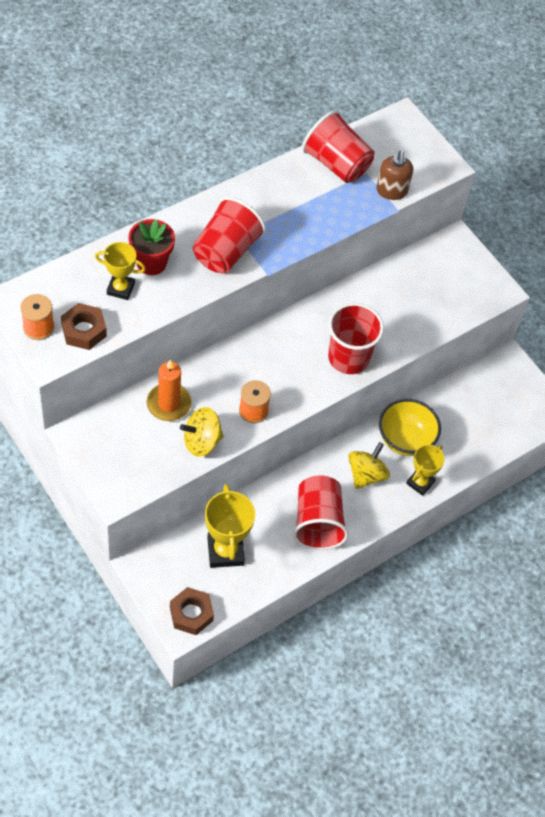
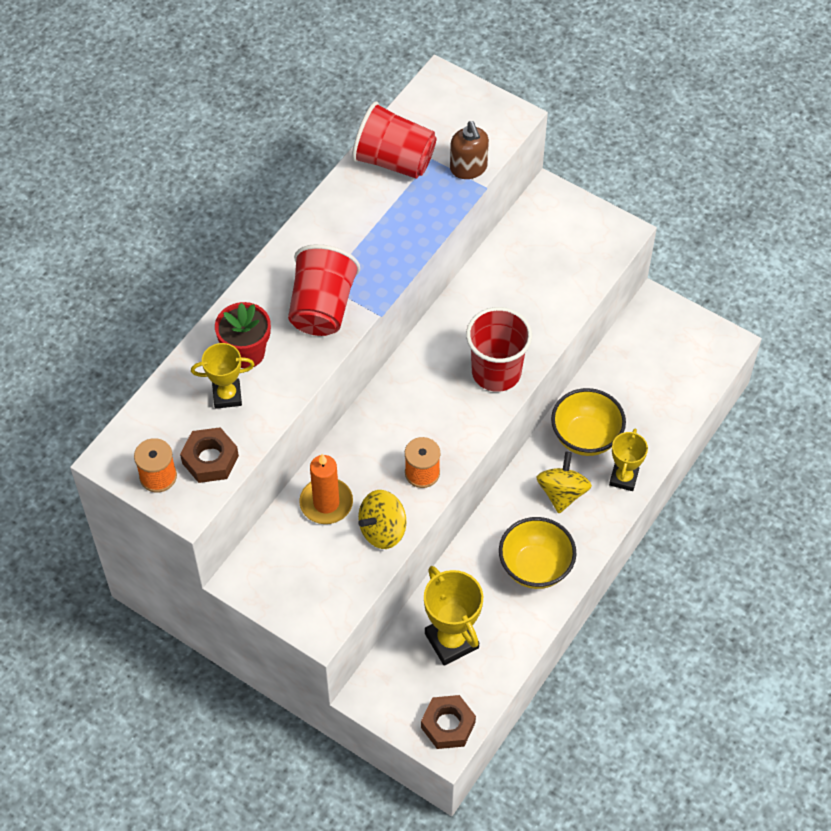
camera: 15 degrees left, 0 degrees up
red cup [293,475,349,550] -> yellow bowl [499,517,576,589]

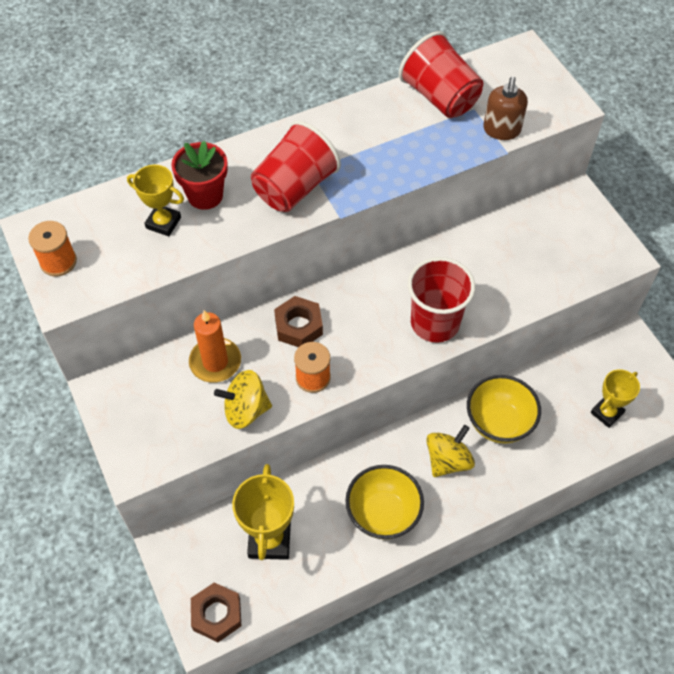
camera: 30 degrees right, 0 degrees up
brown nut [180,427,239,483] -> brown nut moved to [274,296,323,347]
yellow trophy [609,428,648,491] -> yellow trophy moved to [591,369,640,428]

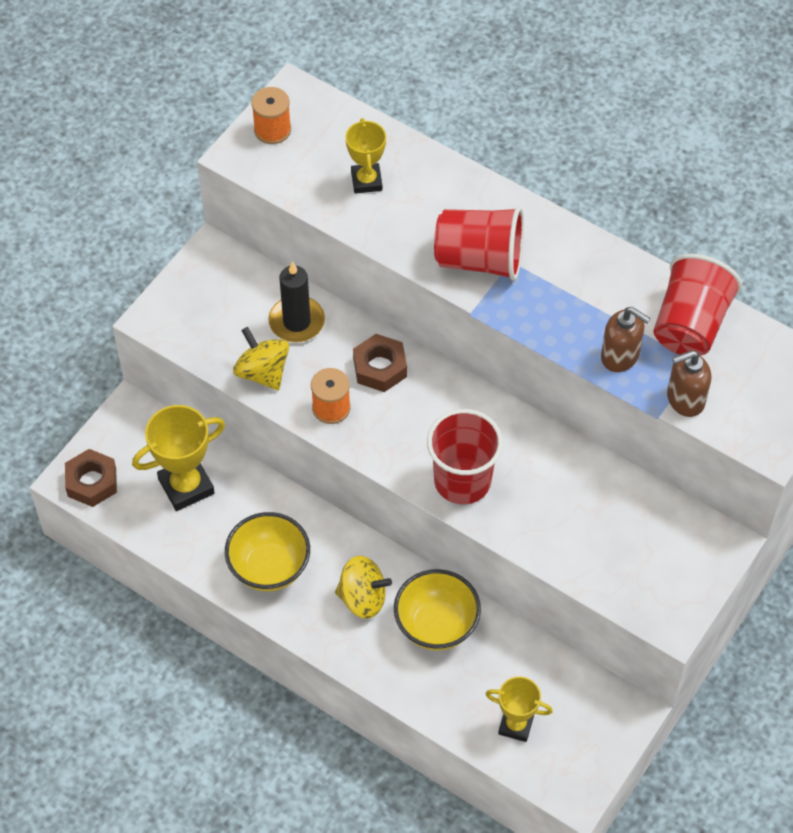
camera: 60 degrees right, 0 degrees up
red flower pot [172,141,228,210] -> none
orange candle [189,310,241,383] -> black candle [268,261,325,342]
none -> brown soap dispenser [601,307,651,372]

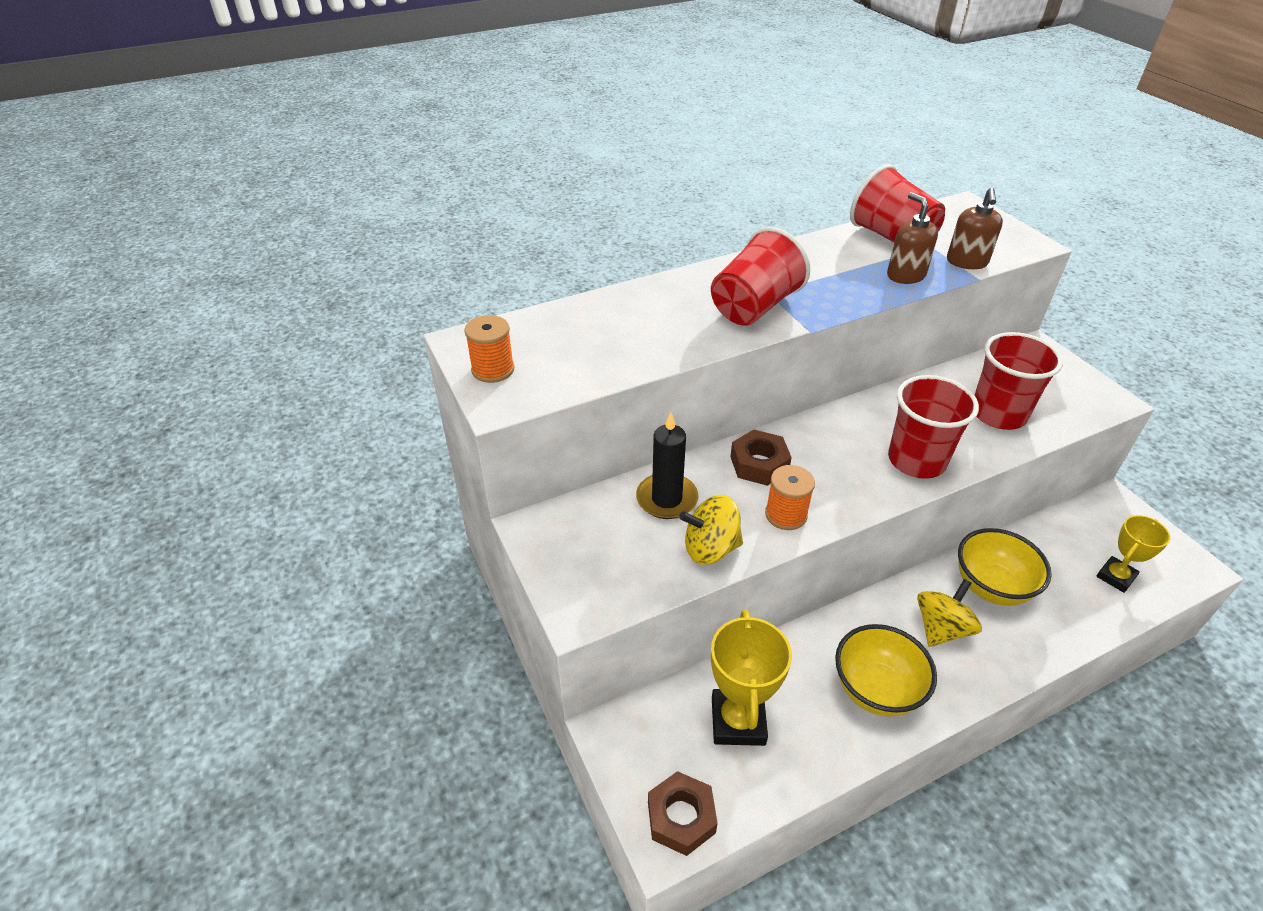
camera: 60 degrees left, 15 degrees down
yellow trophy [346,118,386,194] -> none
brown soap dispenser [601,307,651,372] -> brown soap dispenser turned 90 degrees counterclockwise [887,192,938,284]
none -> red cup [974,332,1063,430]

